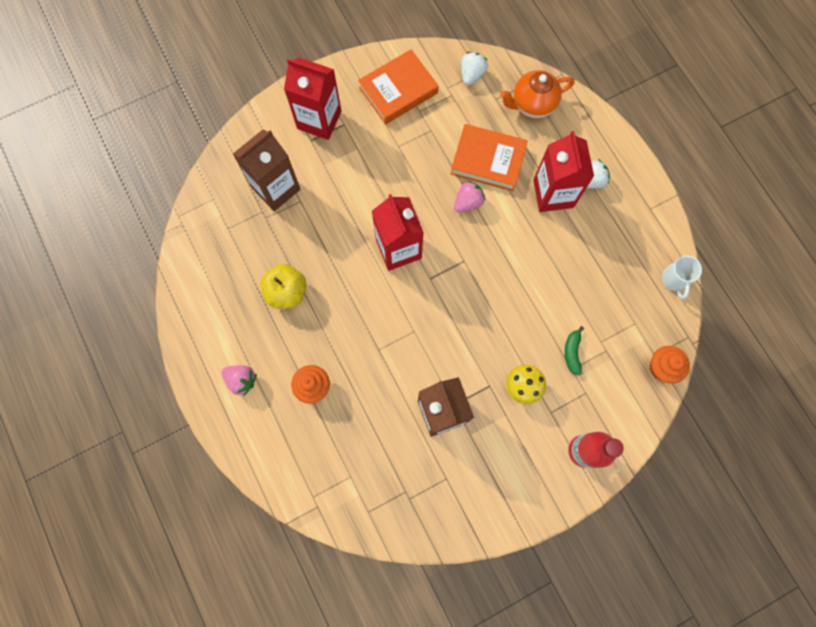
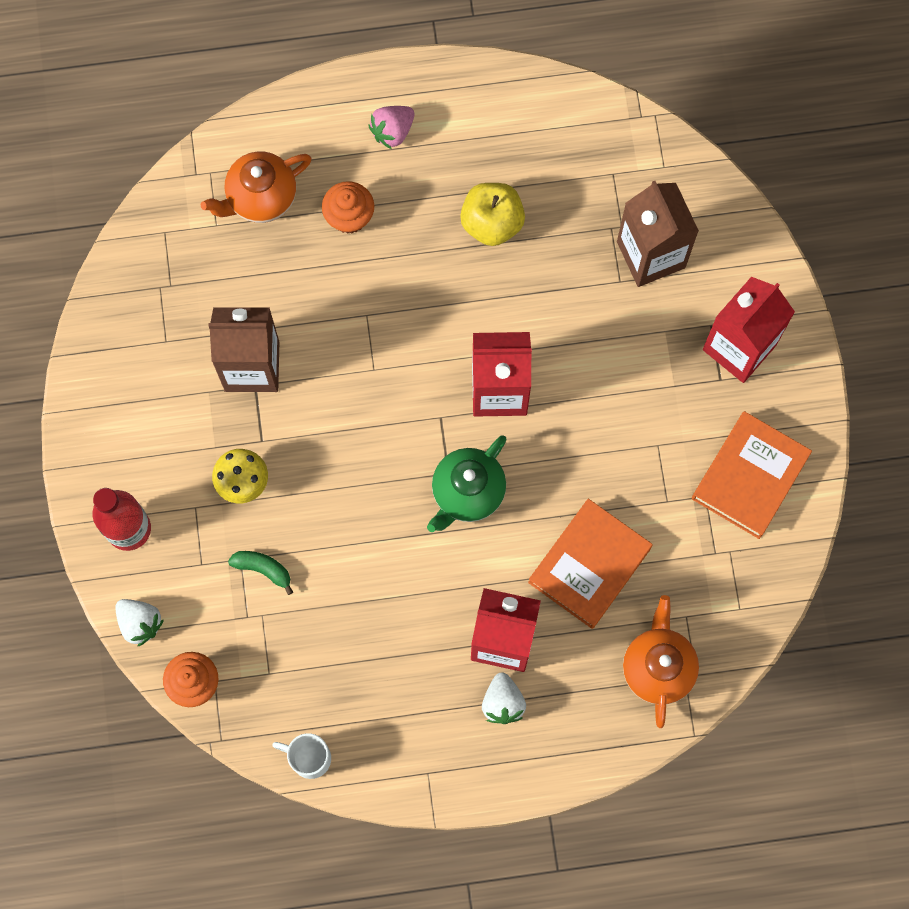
camera: 110 degrees right, 0 degrees up
orange book [358,49,439,124] -> orange book turned 45 degrees clockwise [692,411,812,539]
pink strawberry [454,181,485,213] -> none
white strawberry [461,52,488,85] -> white strawberry moved to [115,599,164,647]
none -> orange teapot [200,151,311,223]
none -> green teapot [427,436,507,532]

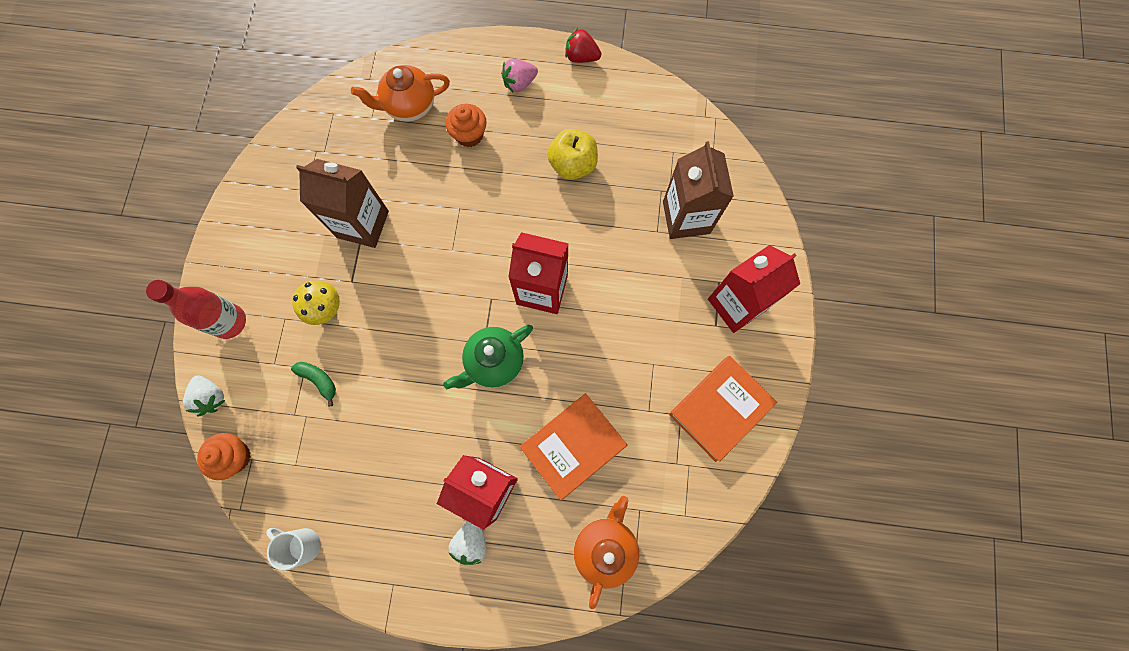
camera: 15 degrees right, 0 degrees up
none -> red strawberry [565,28,601,63]

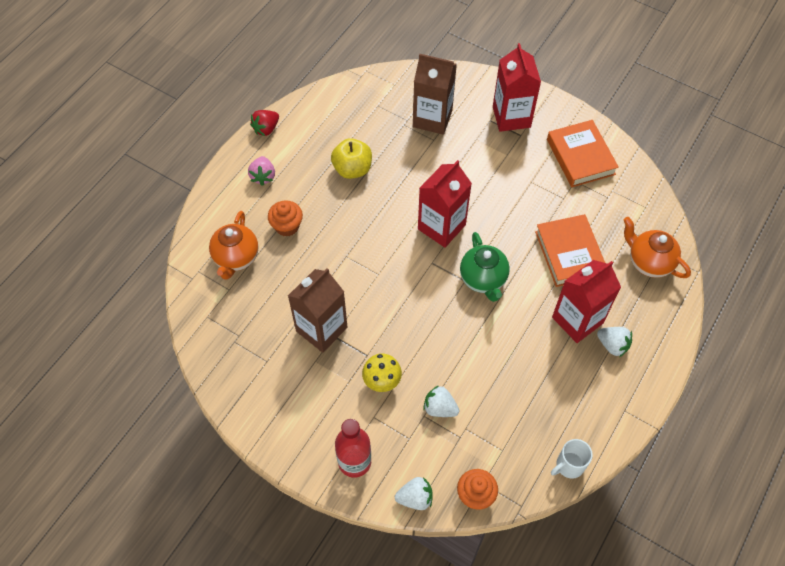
camera: 65 degrees left, 15 degrees down
green banana [291,362,336,407] -> white strawberry [423,385,460,417]

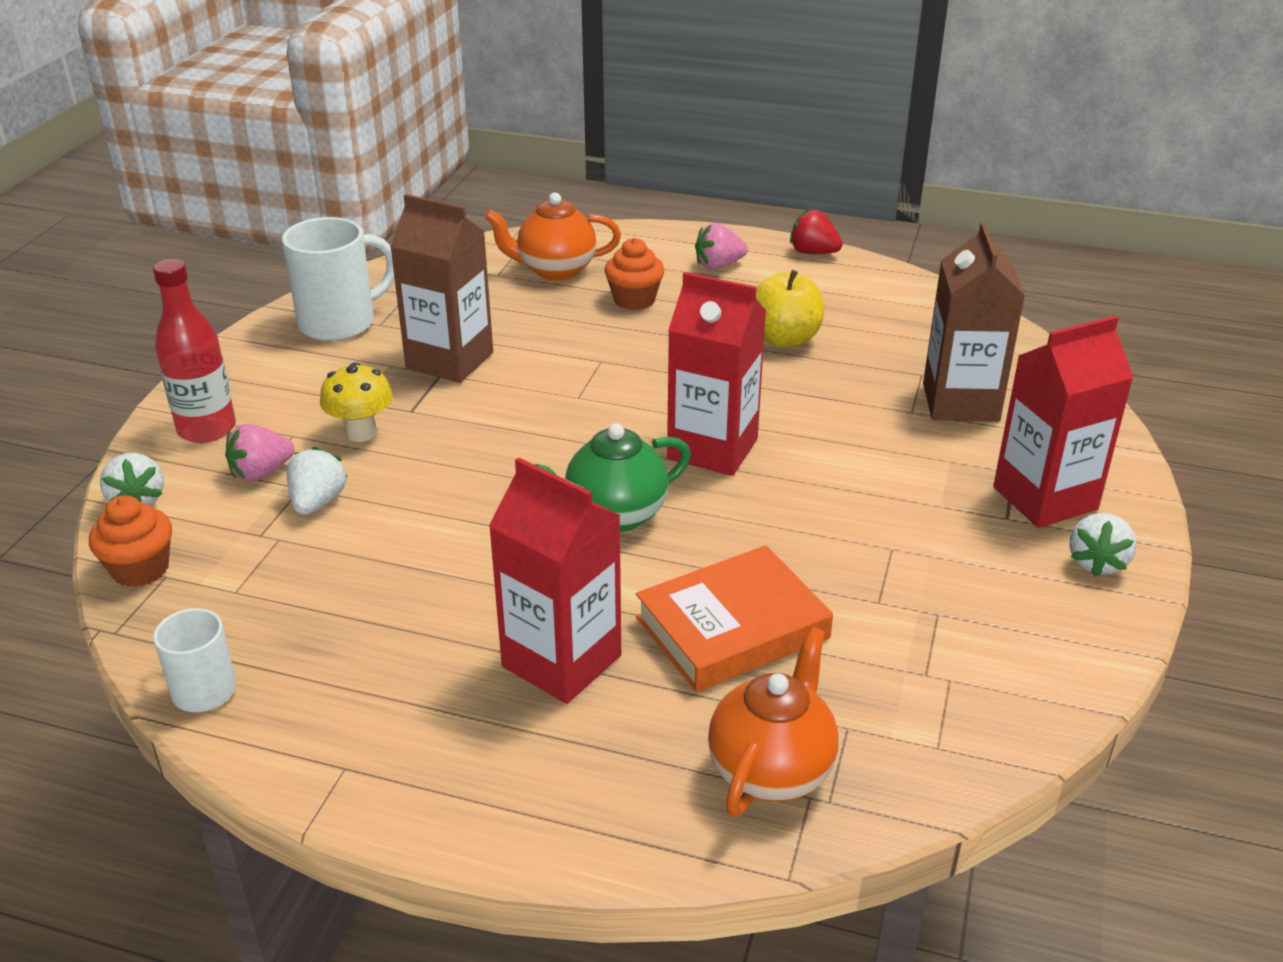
camera: 75 degrees right, 25 degrees down
orange book [547,120,619,187] -> none
white strawberry [597,327,632,357] -> white strawberry moved to [1069,513,1137,577]
none -> pink strawberry [225,424,295,482]
none -> white mug [282,217,394,341]

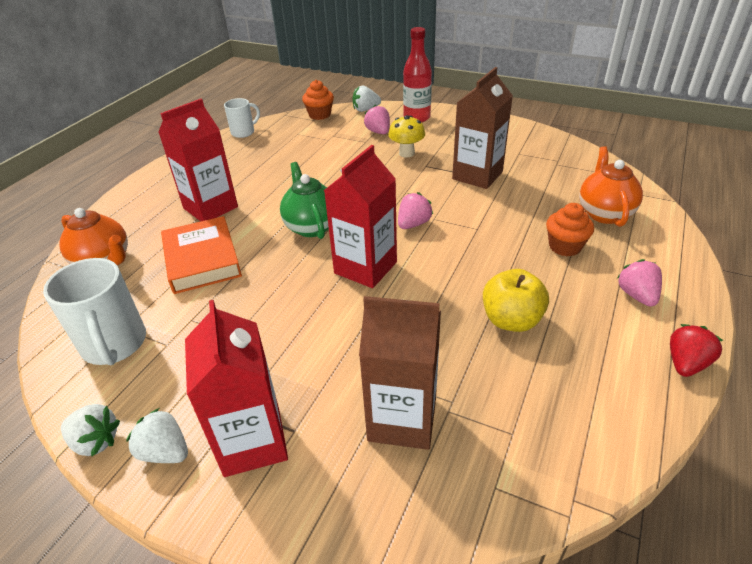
camera: 100 degrees right, 5 degrees up
white mug [282,217,394,341] -> white mug moved to [43,258,146,365]
white strawberry [286,447,348,515] -> white strawberry moved to [61,404,120,456]
none -> pink strawberry [398,192,433,229]

